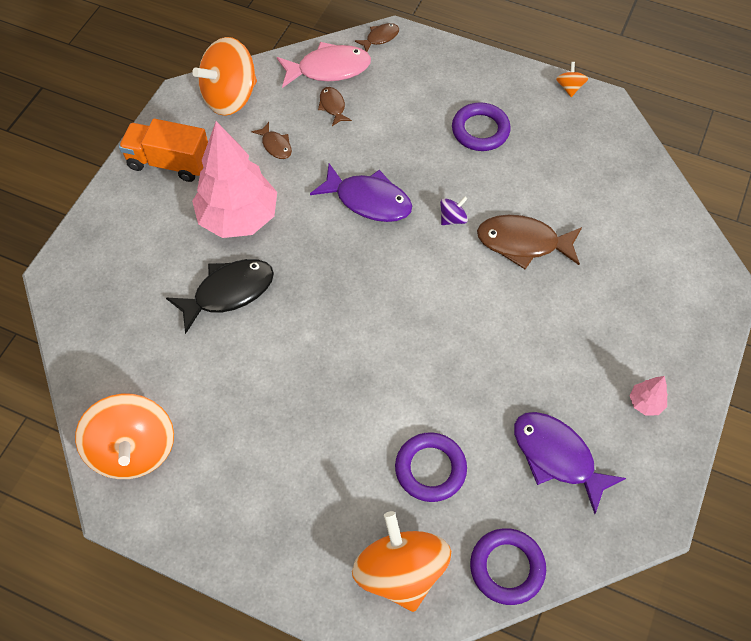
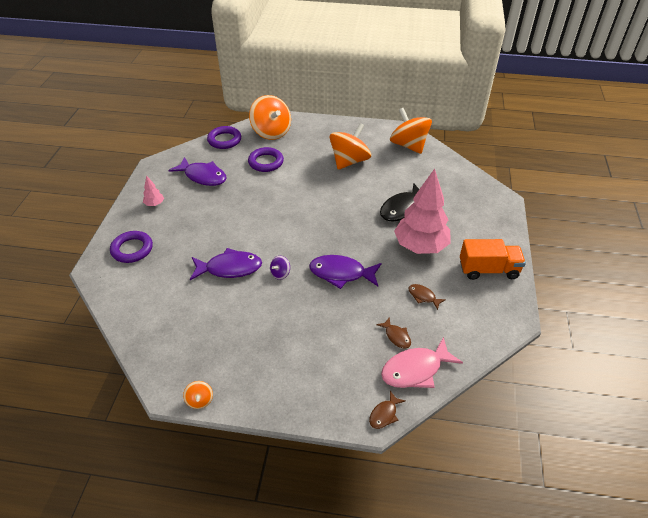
camera: 165 degrees right, 15 degrees down
orange spinning top [192,37,257,116] -> orange spinning top moved to [329,123,371,170]
purple ring [452,102,511,151] -> purple ring moved to [110,231,153,263]
brown fish [477,215,582,269] -> purple fish [190,248,262,280]

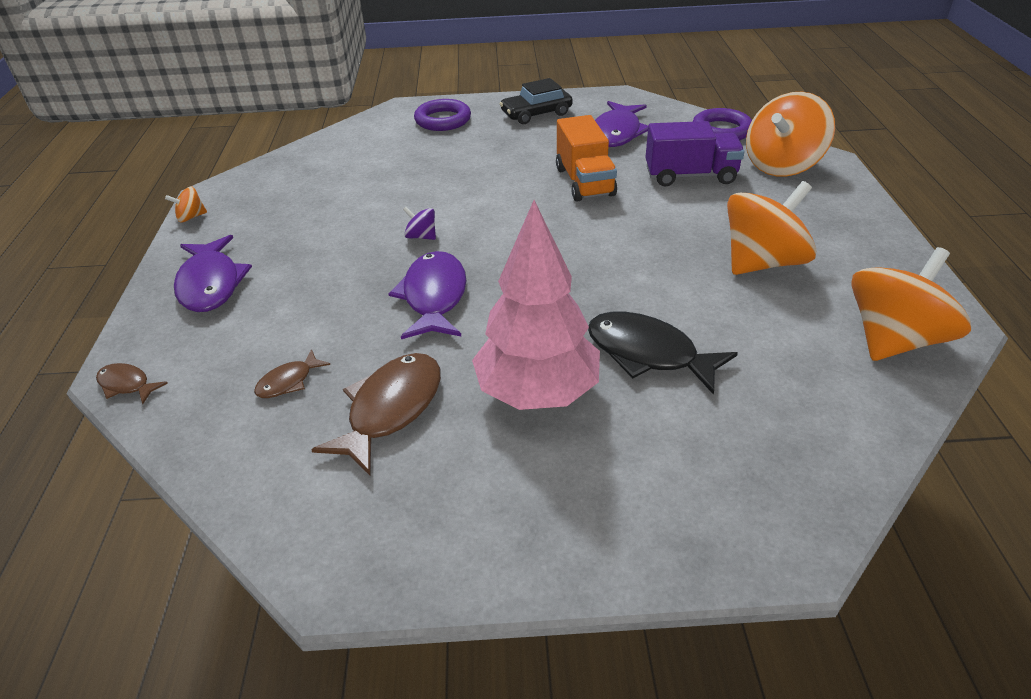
camera: 80 degrees right, 5 degrees down
pink tree [143,175,164,206] -> black car [500,78,573,124]
purple fish [190,248,262,280] -> purple fish moved to [174,235,252,312]
purple ring [248,147,284,172] -> purple truck [646,121,745,187]
orange spinning top [329,123,371,170] -> orange spinning top turned 60 degrees counterclockwise [727,181,817,275]
pink fish [381,337,463,388] -> none
brown fish [408,284,446,310] -> brown fish [311,353,441,475], size x1.95
orange truck [460,239,526,280] -> orange truck moved to [556,115,617,201]

